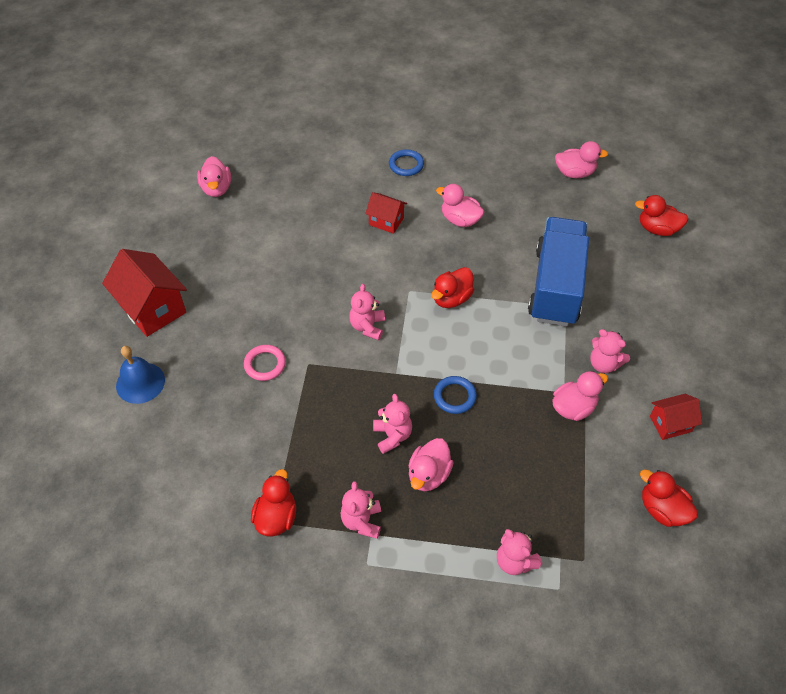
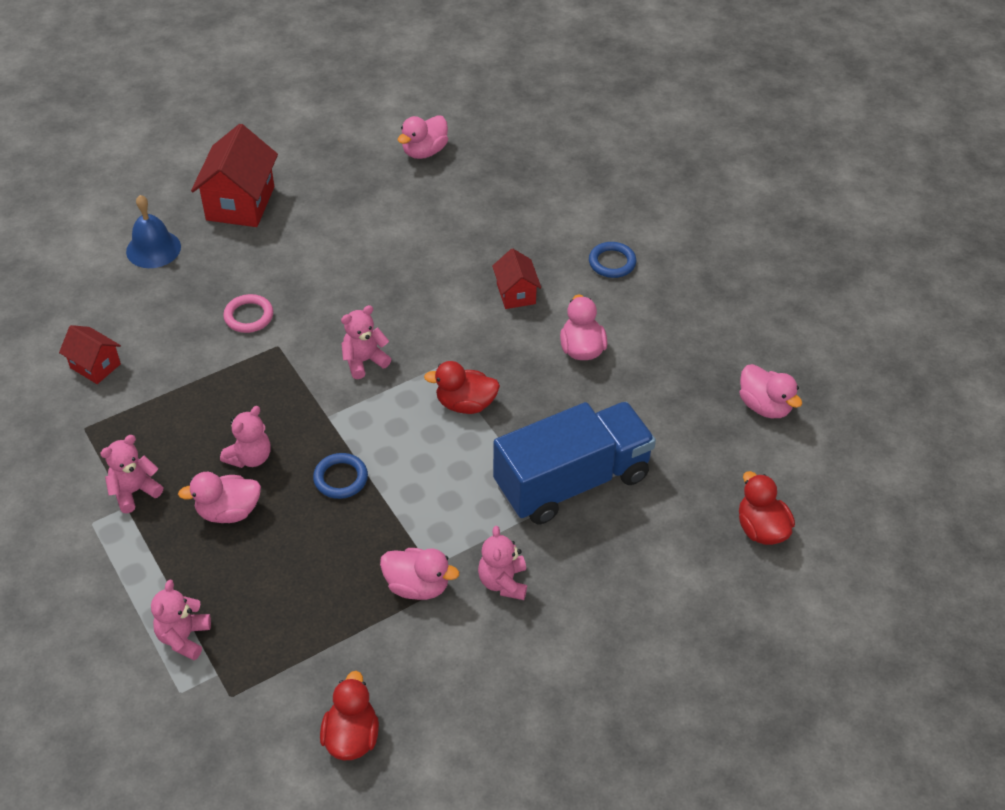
camera: 50 degrees right, 5 degrees down
red duck [251,469,296,537] -> none
red house [650,394,702,440] -> red house moved to [59,325,121,384]

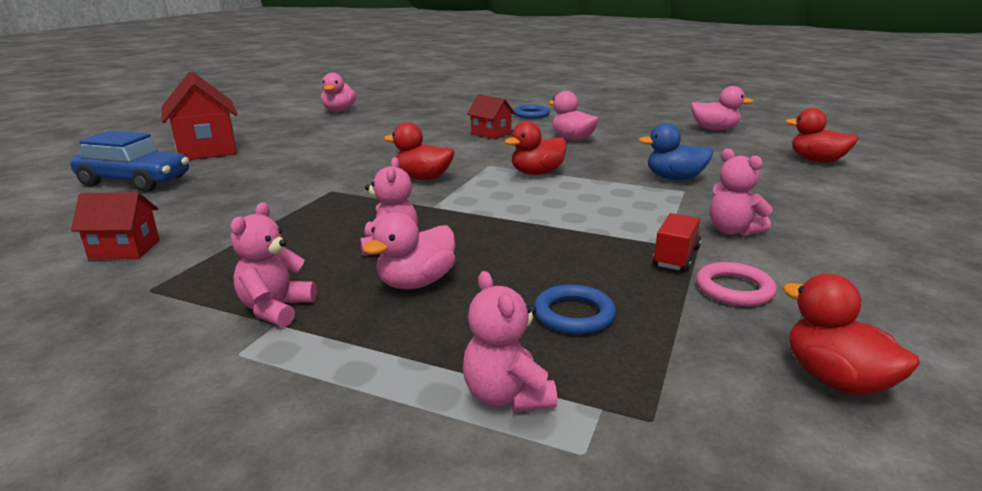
camera: 35 degrees left, 25 degrees down
blue bell [126,195,181,268] -> blue car [70,131,189,192]
pink ring [223,294,273,333] -> pink ring moved to [696,262,777,306]
blue ring [313,453,368,499] -> blue ring moved to [534,284,616,335]
pink teddy bear [341,305,391,379] -> red duck [384,122,454,180]
pink duck [380,548,459,600] -> red truck [653,213,702,271]
blue truck [493,402,656,524] -> blue duck [639,123,713,180]

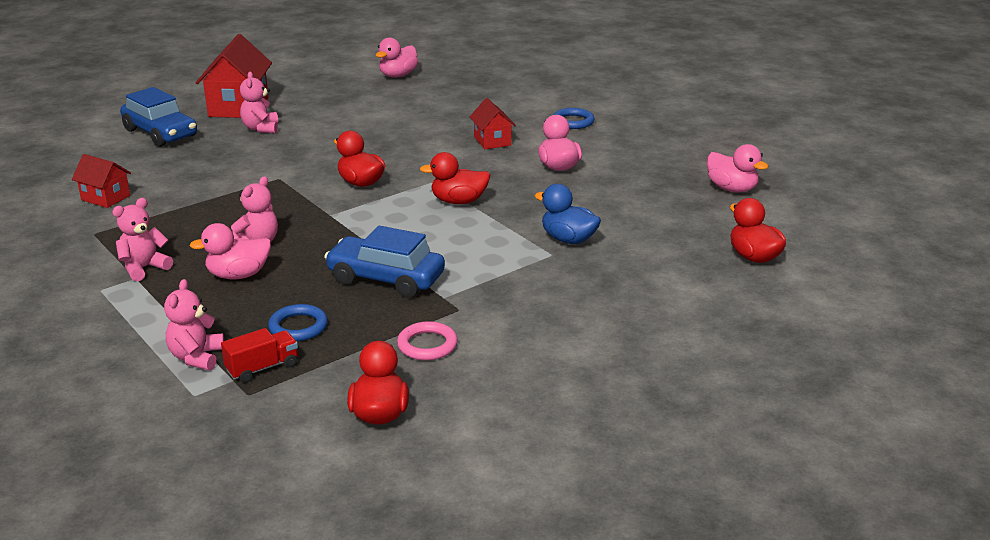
camera: 30 degrees right, 5 degrees up
red truck [653,213,702,271] -> red truck moved to [221,328,298,383]
pink teddy bear [710,148,773,236] -> pink teddy bear moved to [240,72,278,133]
none -> blue car [324,226,445,298]

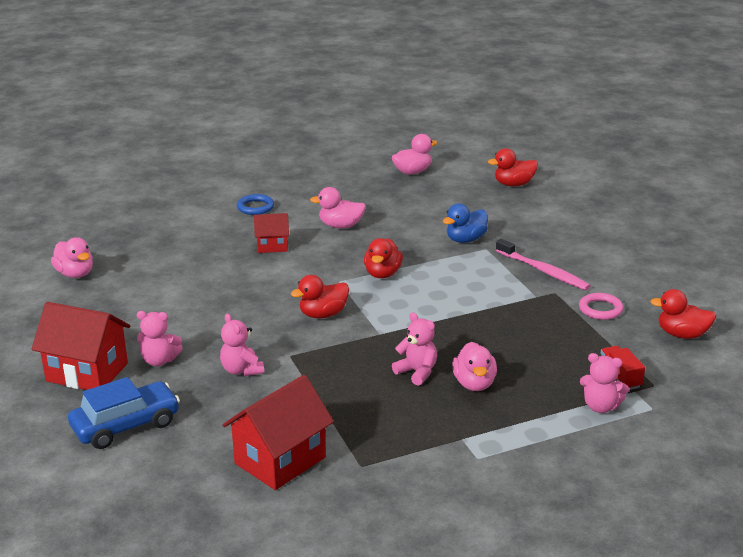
camera: 75 degrees left, 0 degrees up
red house [72,154,131,208] -> red house [223,375,334,490], size x1.78
pink teddy bear [112,198,173,281] -> pink teddy bear moved to [220,313,264,376]
blue ring [268,304,328,341] -> none
blue car [324,226,445,298] -> none
none -> pink toothbrush [496,239,591,290]

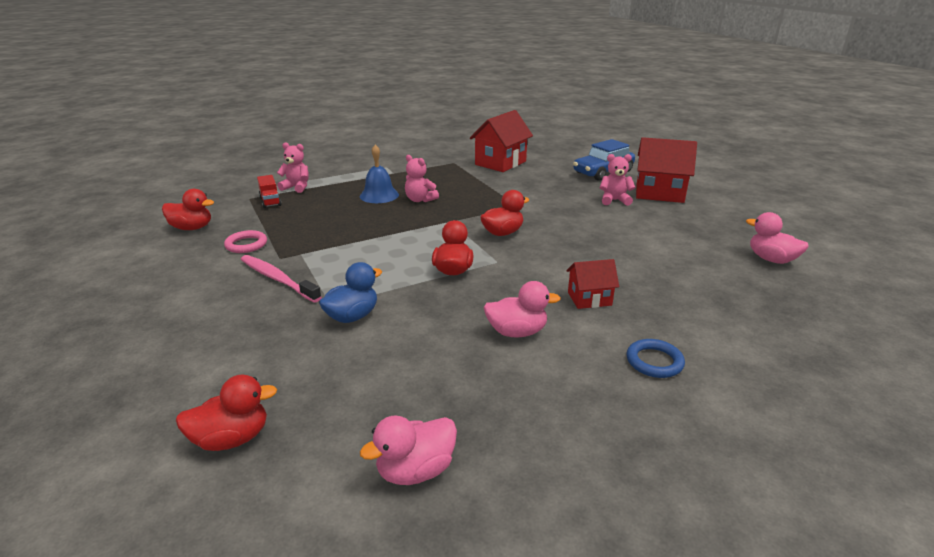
camera: 175 degrees right, 0 degrees up
pink teddy bear [220,313,264,376] -> none
pink duck [452,342,497,391] -> blue bell [360,145,399,203]

